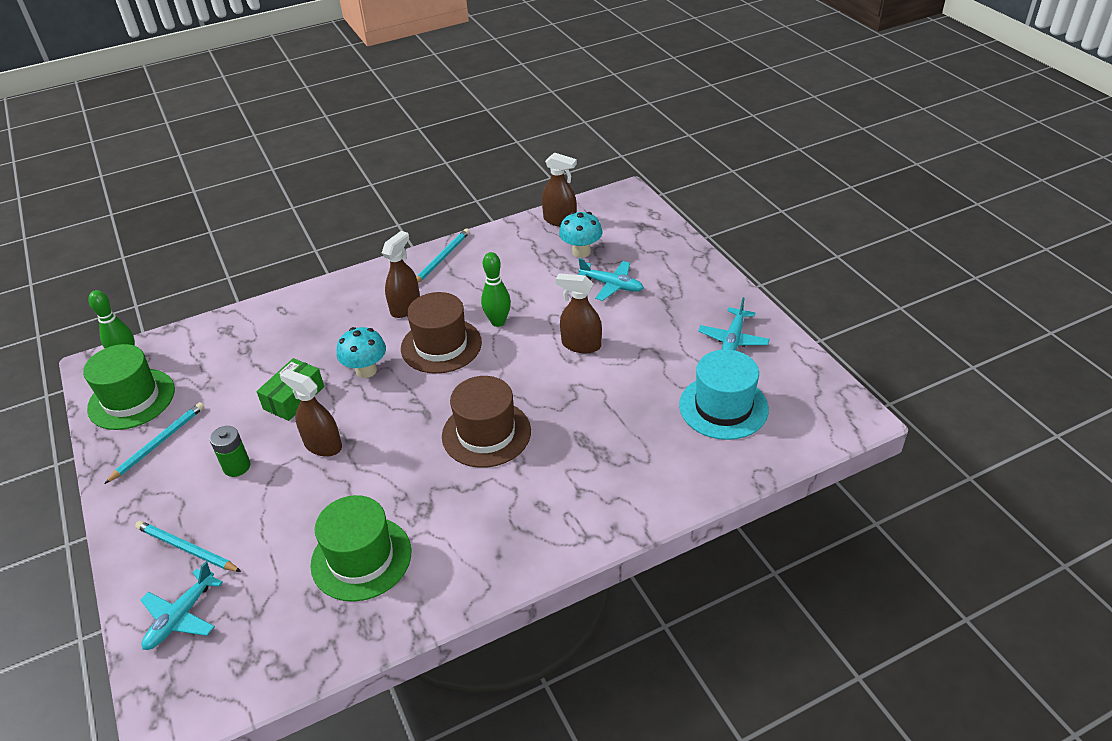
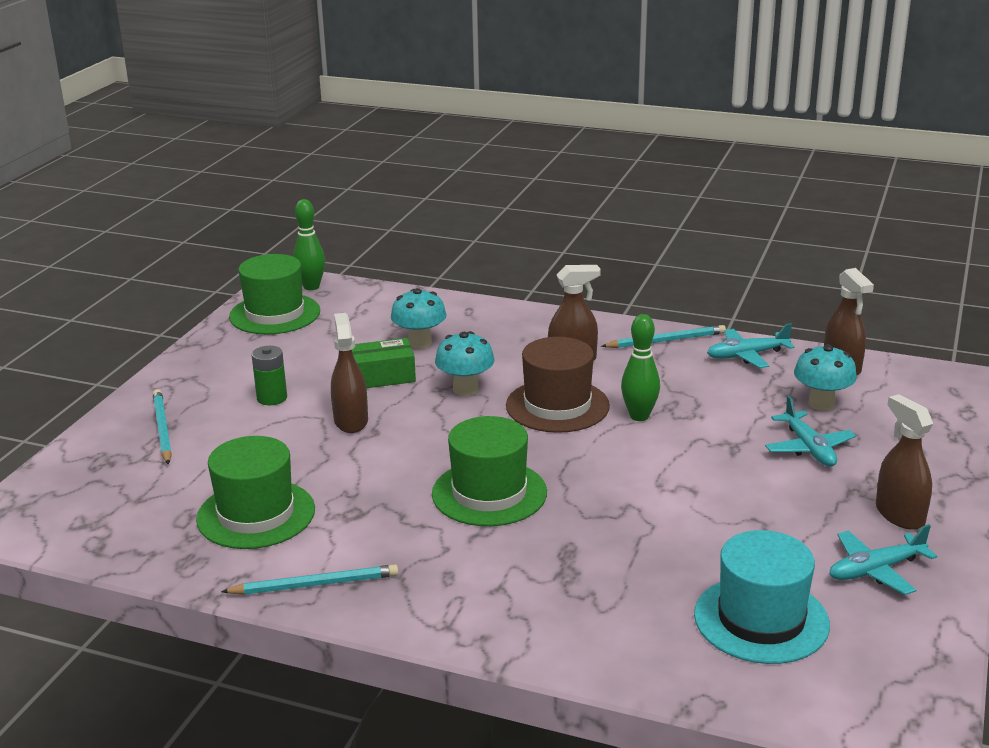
camera: 45 degrees right, 15 degrees down
turquoise pencil [104,402,204,484] -> turquoise pencil moved to [221,565,399,595]
turquoise plane [140,561,223,650] -> turquoise plane moved to [707,323,795,368]
brown hat [442,376,531,468] -> green hat [432,416,547,526]
brown spray bottle [556,273,602,353] -> brown spray bottle moved to [876,394,933,530]
none -> turquoise mushroom [391,288,447,349]

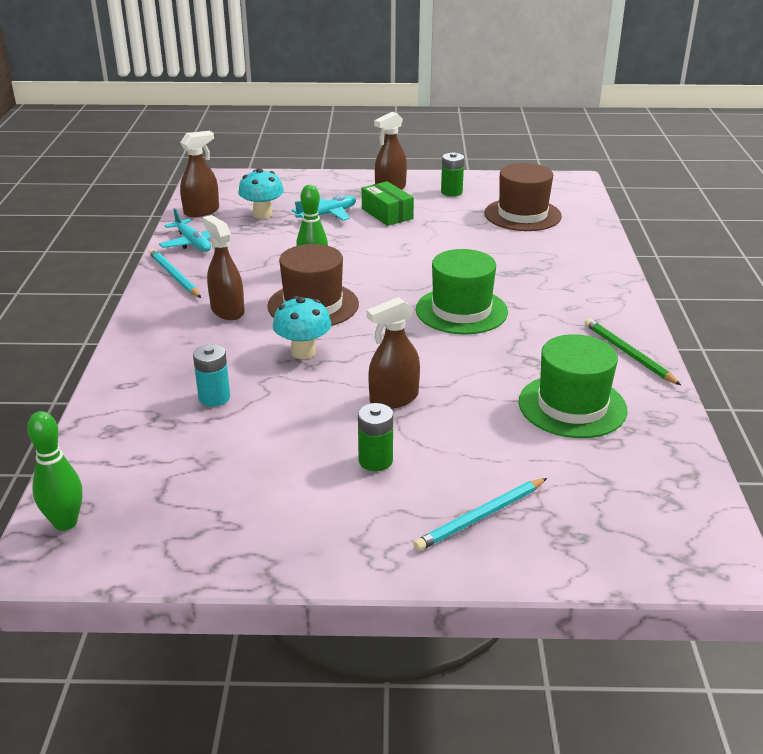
camera: 110 degrees left, 5 degrees up
turquoise pencil [221,565,399,595] -> green pencil [585,318,681,385]
green hat [229,254,320,334] -> none
green box [352,338,416,388] -> green box moved to [362,181,414,226]
turquoise mushroom [391,288,447,349] -> turquoise battery [193,344,230,407]
turquoise hat [694,530,830,664] -> brown hat [484,163,562,231]
turquoise plane [830,524,937,595] -> green battery [441,153,464,196]

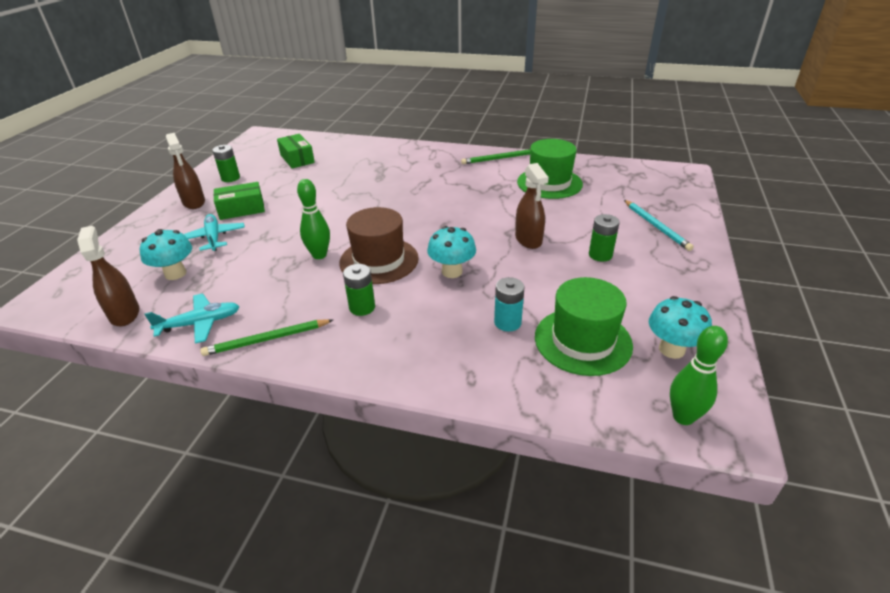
camera: 75 degrees left, 5 degrees up
turquoise pencil [149,248,201,298] -> green pencil [200,319,333,356]
brown spray bottle [202,215,245,320] -> green battery [343,264,375,316]
green hat [416,249,508,334] -> green hat moved to [535,277,633,376]
brown hat [484,163,562,231] -> green box [277,134,315,169]
none -> turquoise mushroom [649,296,712,359]

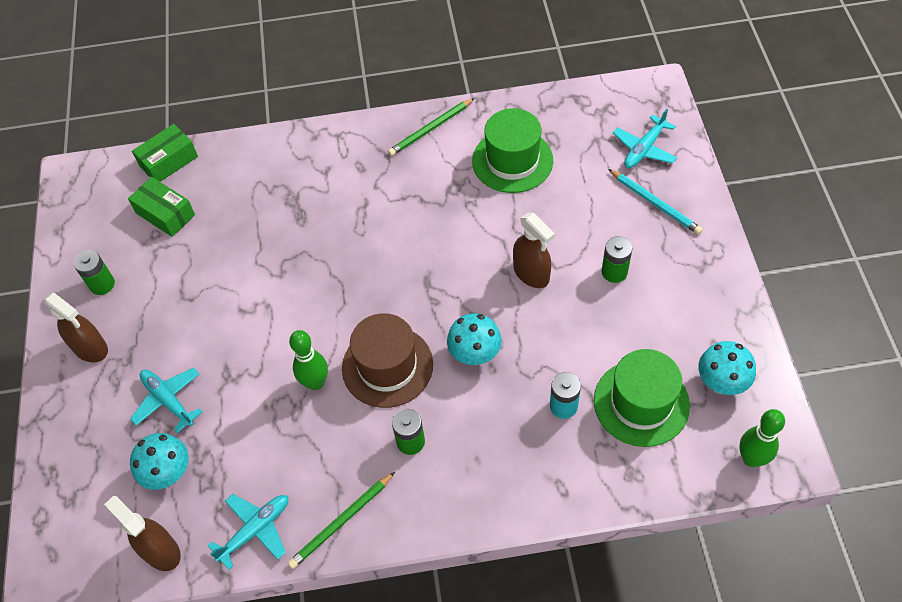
camera: 20 degrees left, 20 degrees up
green box [214,182,265,220] -> green box moved to [132,124,198,182]
none -> turquoise plane [613,109,677,168]

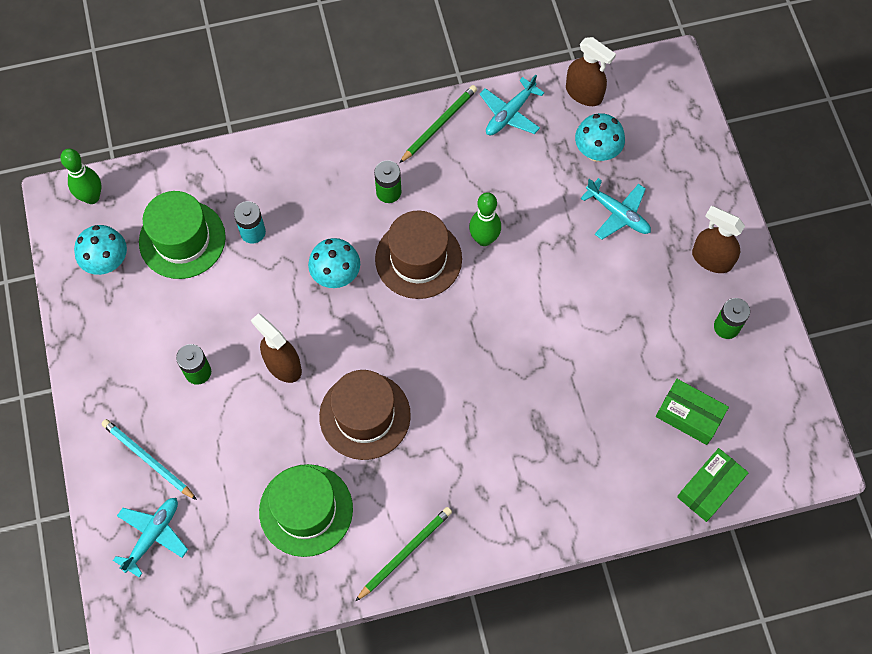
camera: 170 degrees right, 10 degrees up
none -> brown hat [319,370,411,460]

